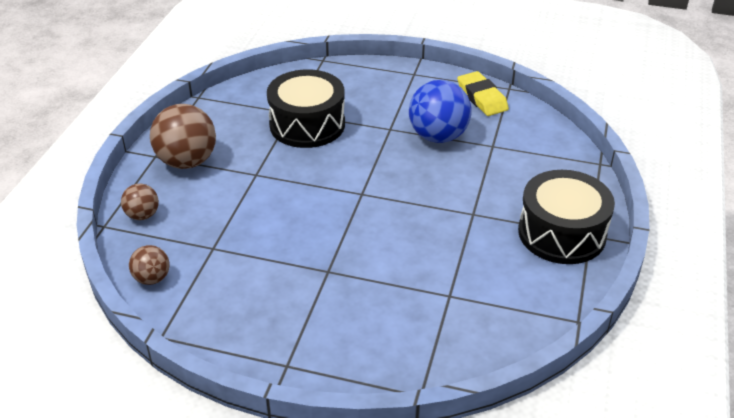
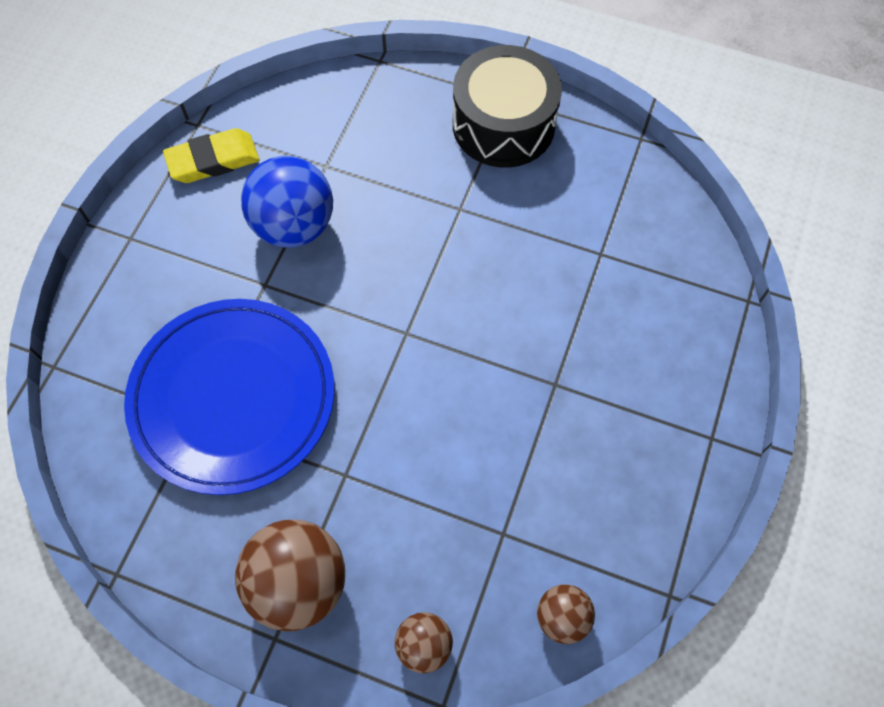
camera: 85 degrees left, 25 degrees up
black drum [267,69,345,148] -> blue plate [124,299,334,495]

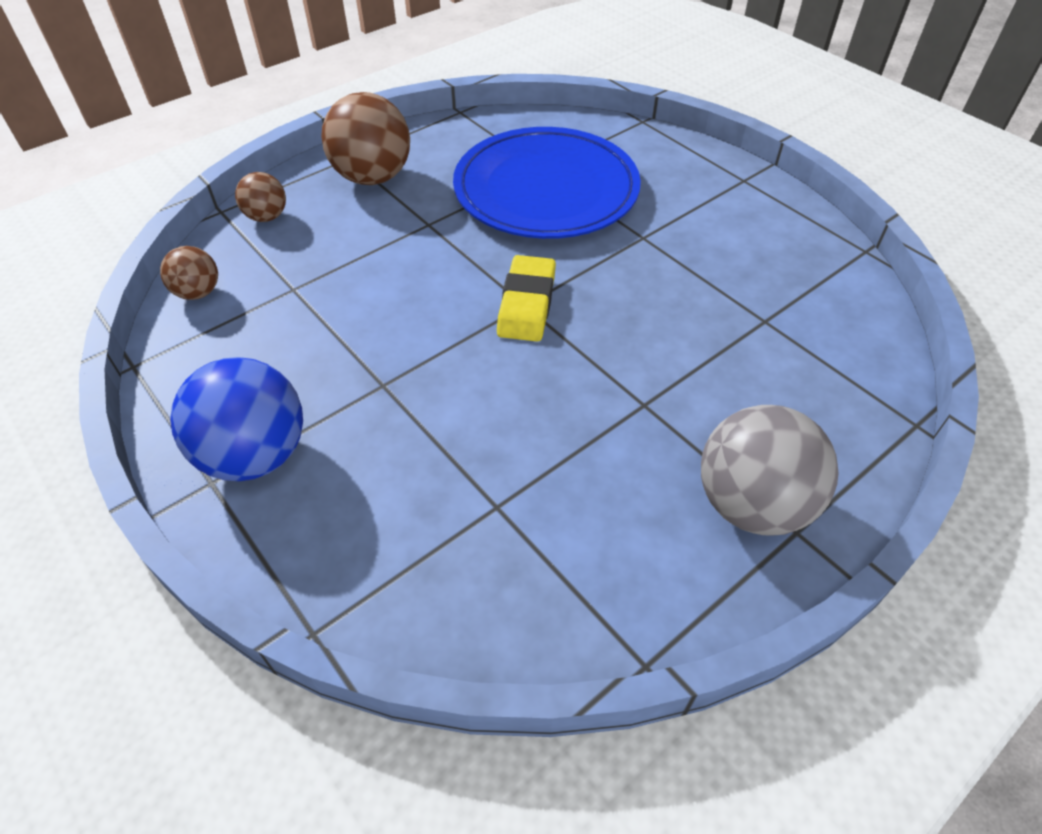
camera: 120 degrees right, 15 degrees down
yellow eraser [163,128,259,183] -> yellow eraser moved to [497,255,556,342]
blue ball [241,156,333,248] -> blue ball moved to [170,357,303,481]
black drum [453,45,562,168] -> grey ball [701,405,839,535]

